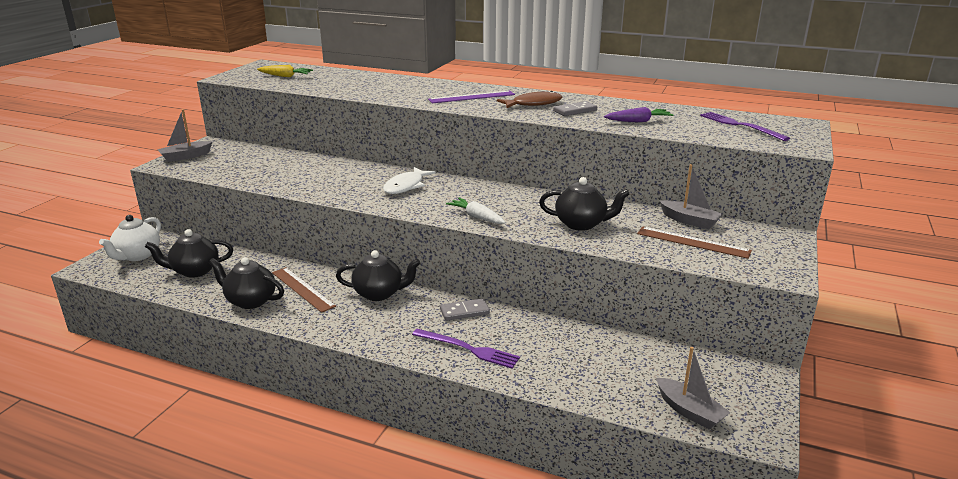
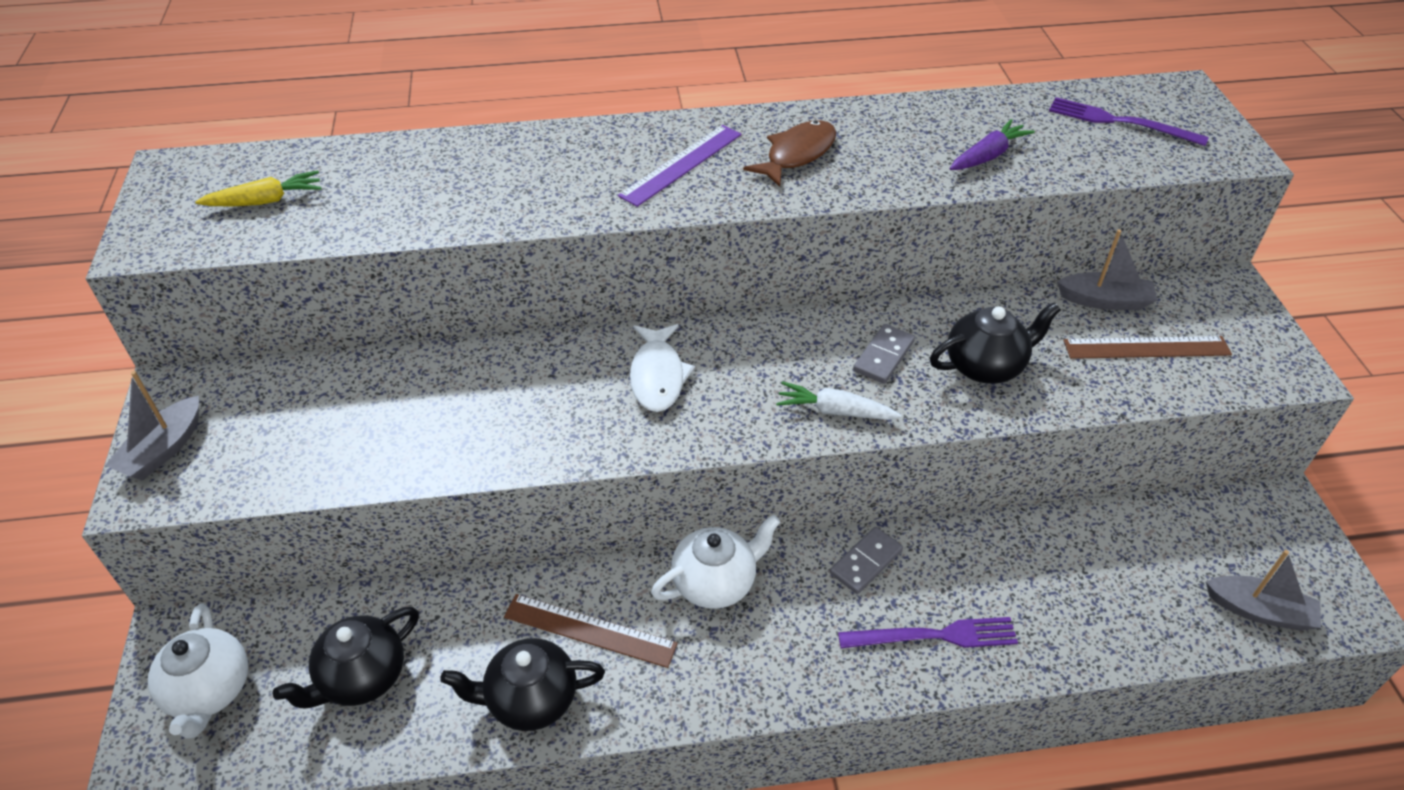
camera: 30 degrees left, 20 degrees up
black teapot [336,250,420,301] -> white teapot [651,515,780,609]
grey domino [553,101,597,116] -> grey domino moved to [853,324,915,384]

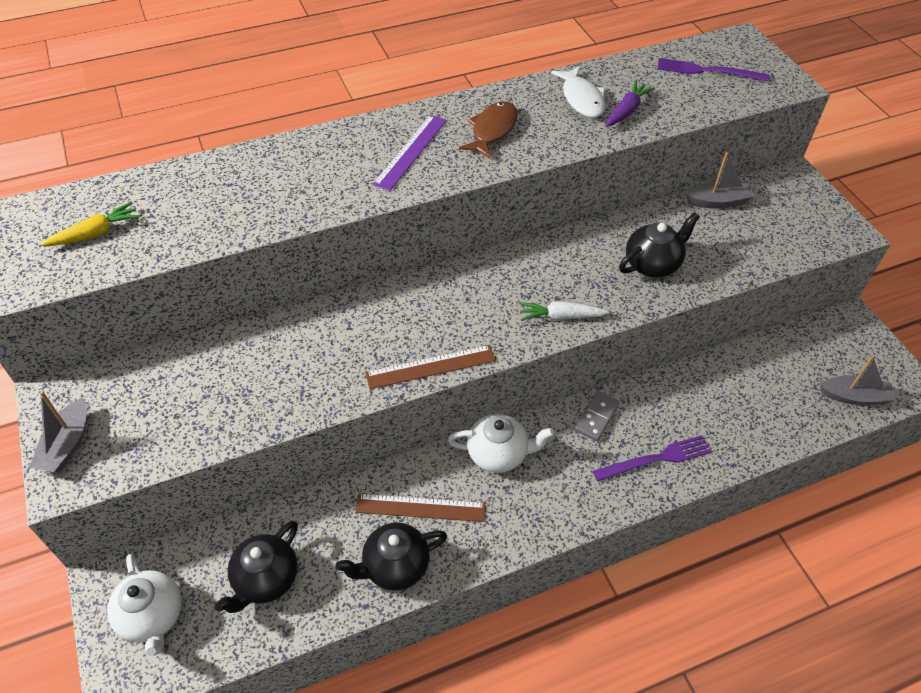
camera: 15 degrees left, 5 degrees up
white fish [630,324,695,412] -> white fish moved to [551,66,605,117]
white teapot [651,515,780,609] -> white teapot turned 45 degrees clockwise [447,414,554,473]
grey domino [853,324,915,384] -> none
brown ruler [1063,336,1232,359] -> brown ruler moved to [365,345,496,389]

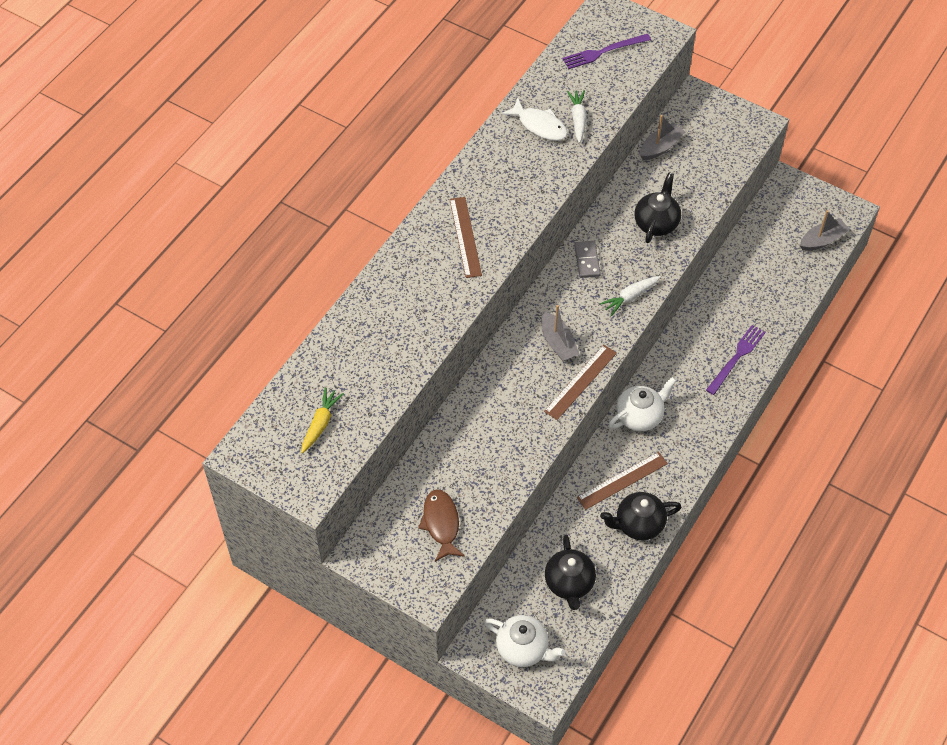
camera: 35 degrees left, 5 degrees up
grey boat [29,391,87,472] -> grey boat moved to [541,305,579,362]
black teapot [336,523,447,590] -> black teapot turned 45 degrees clockwise [600,492,681,540]
purple ruler [372,115,447,191] -> brown ruler [449,197,482,278]
brown fish [459,101,518,159] -> brown fish moved to [418,490,465,562]
grey domino [575,391,619,441] -> grey domino moved to [574,241,601,278]
purple carrot [606,81,655,127] -> white carrot [567,90,587,143]

